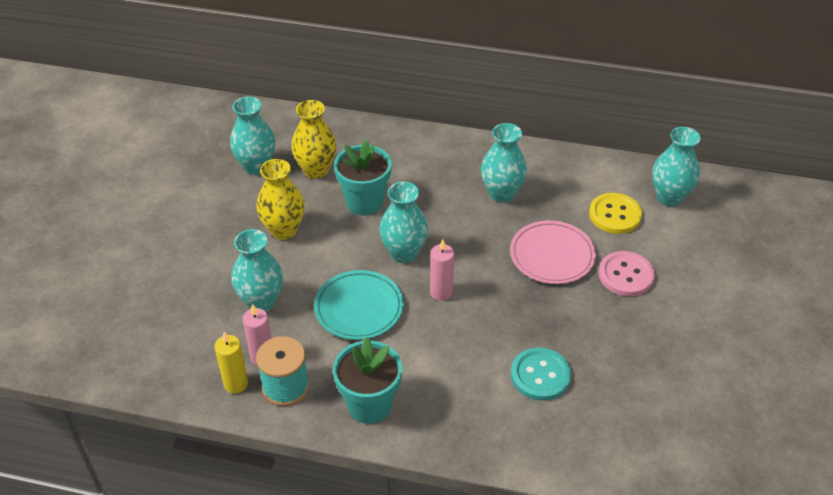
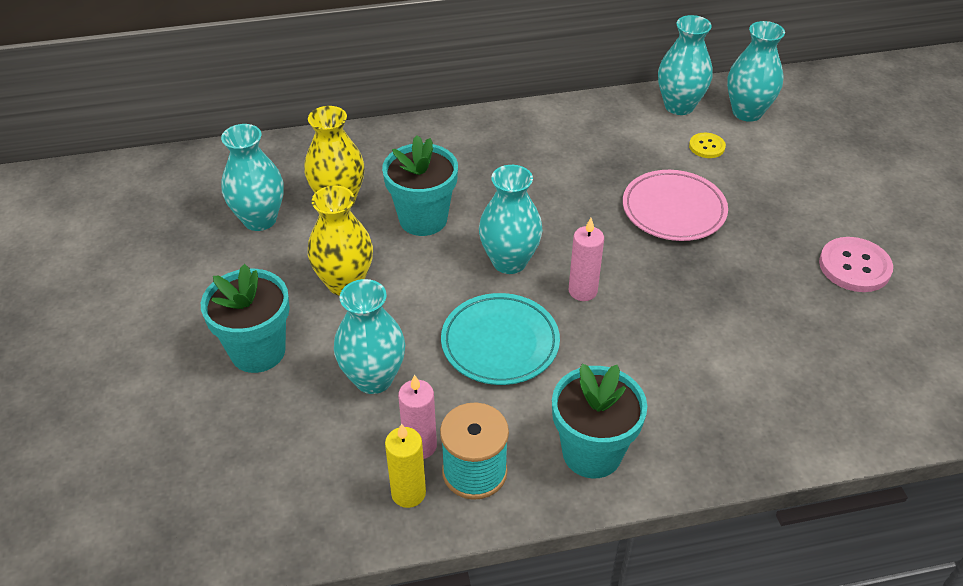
camera: 25 degrees left, 0 degrees up
turquoise vase [481,123,527,203] -> turquoise vase moved to [658,15,713,115]
turquoise button [511,348,571,401] -> none
yellow button [589,193,642,234] -> yellow button [689,133,726,158], size x0.58
pink button [599,251,655,296] -> pink button moved to [819,237,893,292]
none -> turquoise flower pot [201,264,290,373]

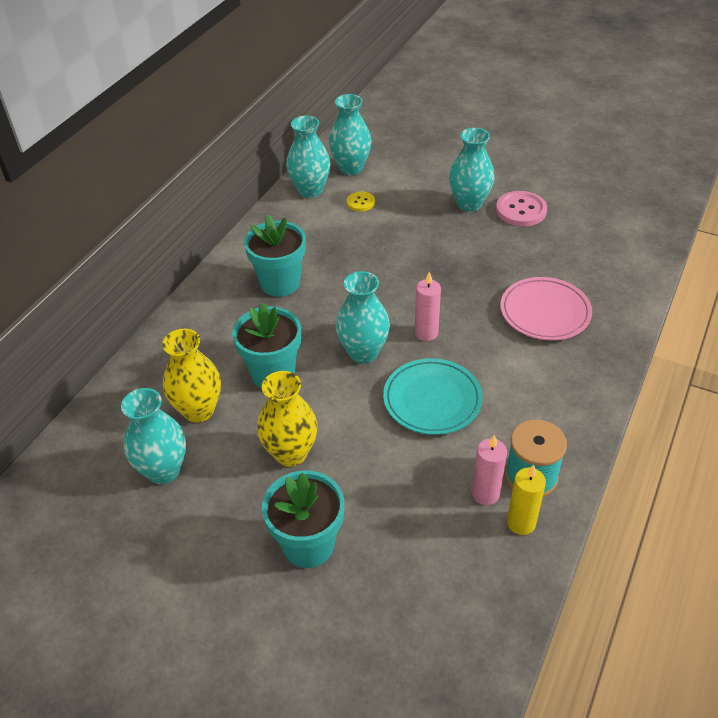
camera: 50 degrees left, 0 degrees up
turquoise vase [334,279,405,394] -> turquoise vase moved to [449,128,495,212]
turquoise flower pot [552,364,647,478] -> turquoise flower pot moved to [244,214,306,297]
pink plate [623,170,728,241] -> pink plate moved to [500,277,592,340]

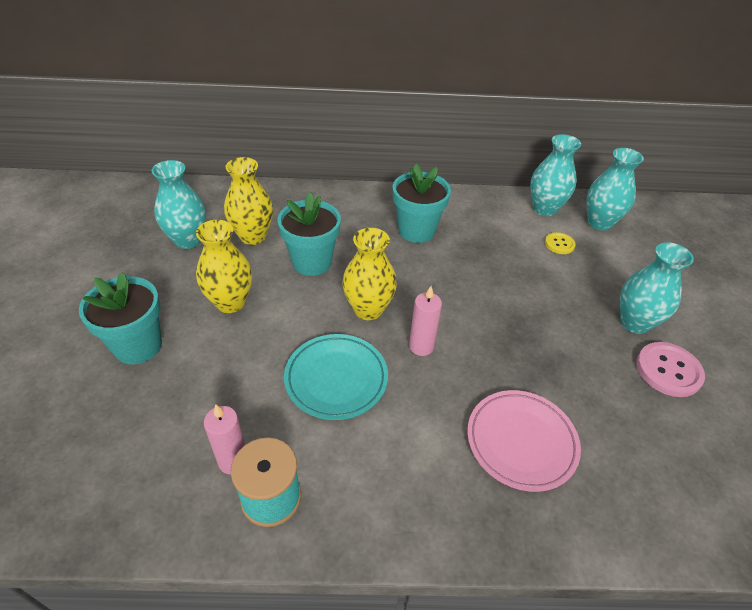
camera: 60 degrees right, 0 degrees up
turquoise vase [336,271,390,363] -> yellow vase [342,228,397,320]
yellow candle [507,465,546,535] -> none

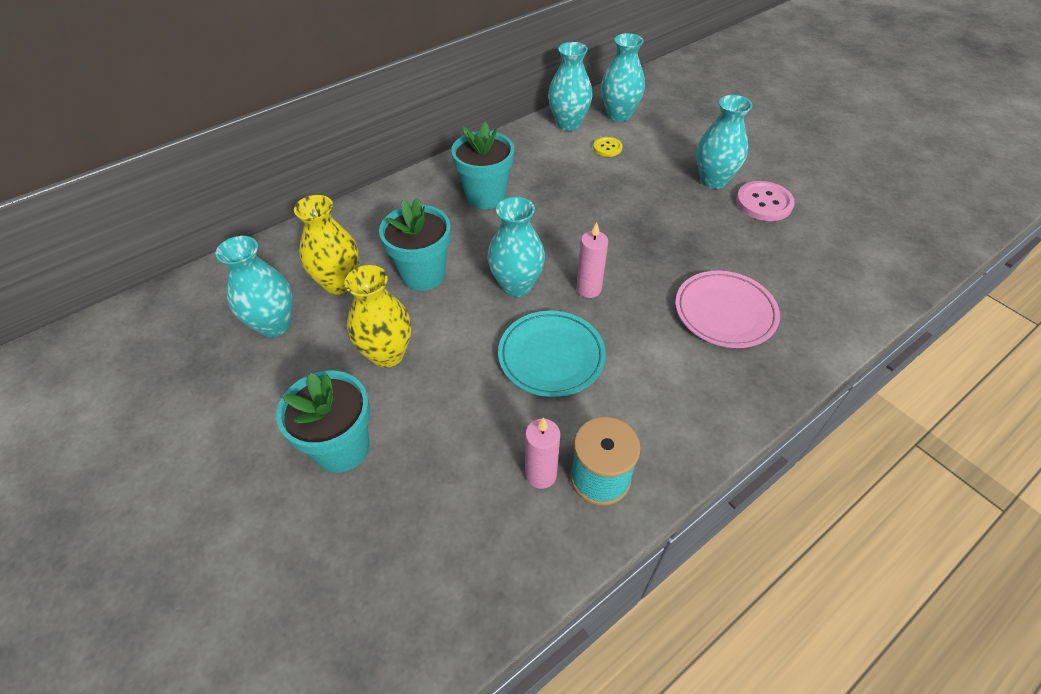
camera: 35 degrees left, 5 degrees up
yellow vase [342,228,397,320] -> turquoise vase [488,197,545,297]

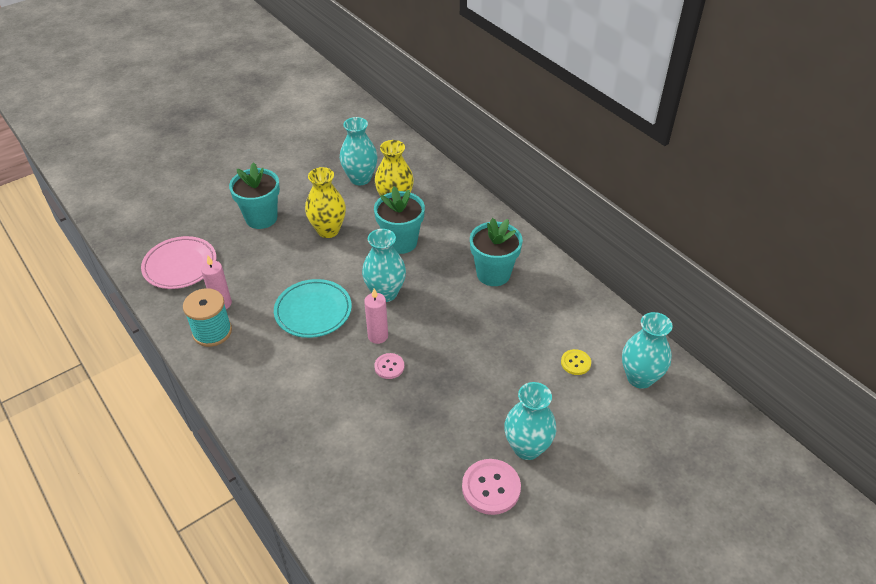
camera: 90 degrees right, 5 degrees down
turquoise vase [548,42,593,131] -> none
pink plate [675,271,780,348] -> pink plate moved to [141,236,216,289]
none -> pink button [374,353,404,379]

